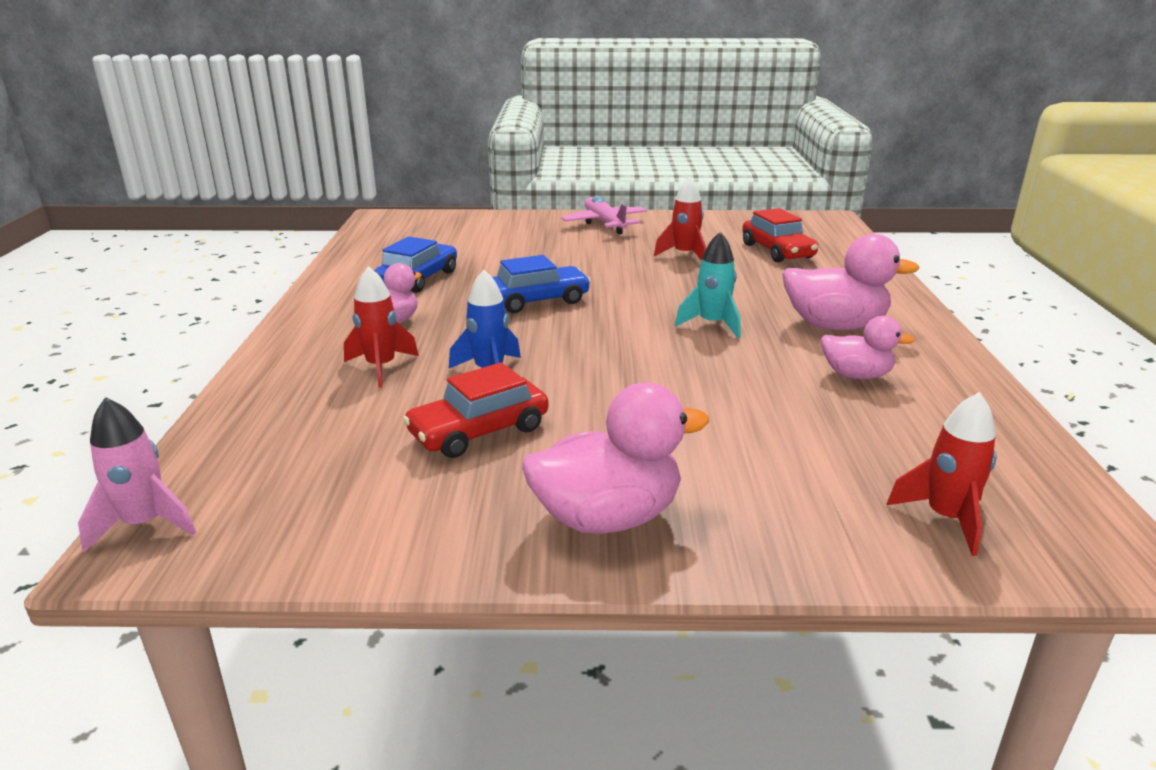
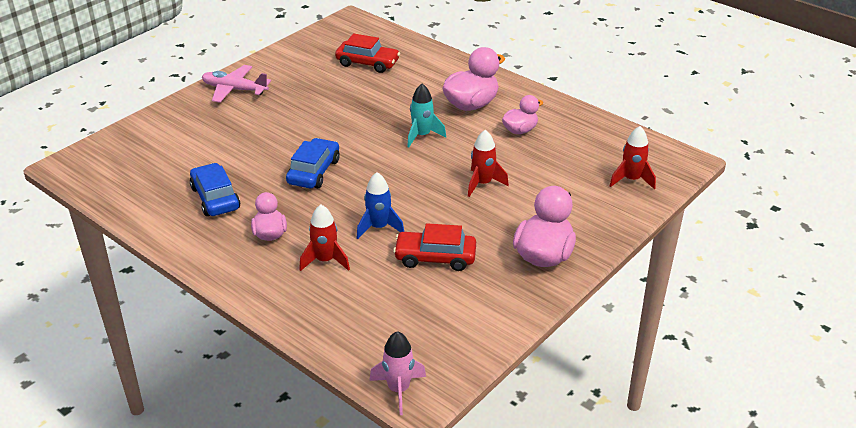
camera: 50 degrees left, 10 degrees up
red car [403,362,548,458] -> red car turned 90 degrees clockwise [393,223,476,271]
red rocket [654,177,706,261] -> red rocket moved to [468,130,509,197]

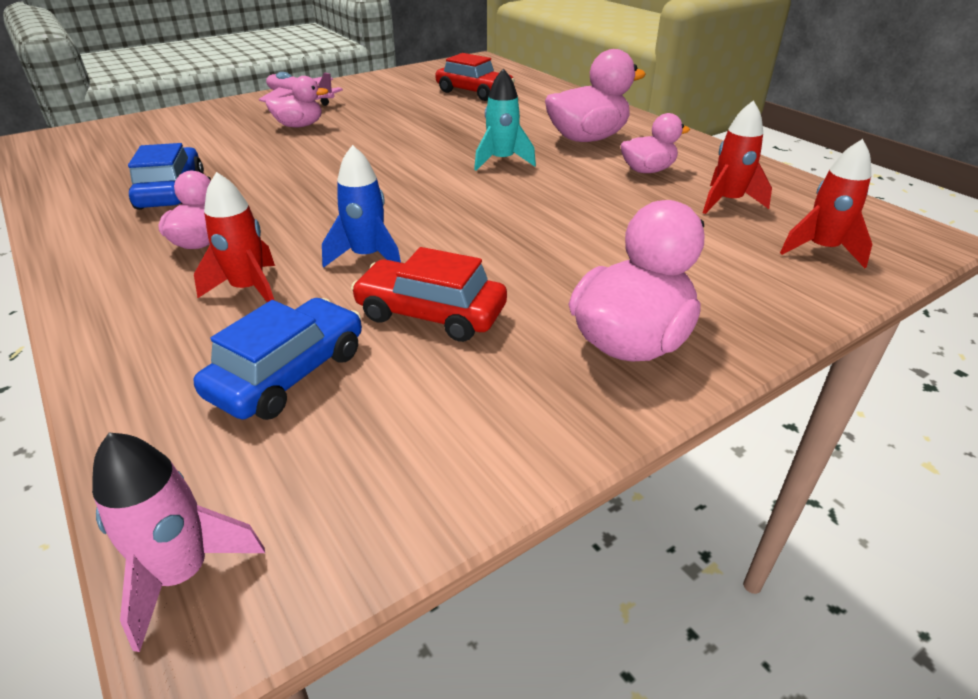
camera: 15 degrees right, 0 degrees up
blue car [286,138,340,188] -> blue car moved to [194,298,362,420]
red rocket [468,130,509,197] -> red rocket moved to [703,100,772,214]
none -> pink duck [265,76,329,127]

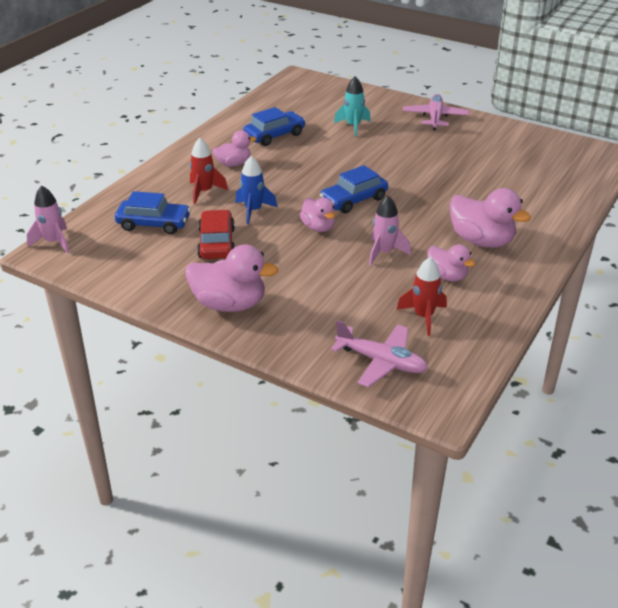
camera: 65 degrees right, 0 degrees up
pink duck [265,76,329,127] -> pink duck moved to [300,198,335,232]
red car [435,53,515,101] -> none
turquoise rocket [474,68,536,171] -> turquoise rocket moved to [334,76,371,137]
red rocket [780,139,872,268] -> pink plane [331,320,428,387]
none -> blue car [320,165,388,213]
none -> pink rocket [369,196,411,266]

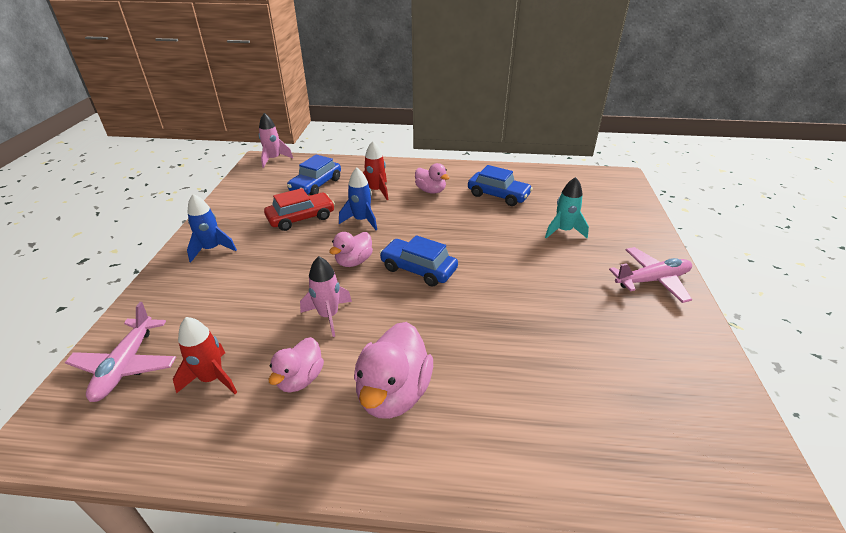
camera: 65 degrees right, 0 degrees up
blue car [115,191,191,234] -> blue car turned 45 degrees clockwise [287,155,341,195]
pink duck [185,245,278,312] -> blue rocket [187,194,237,262]

